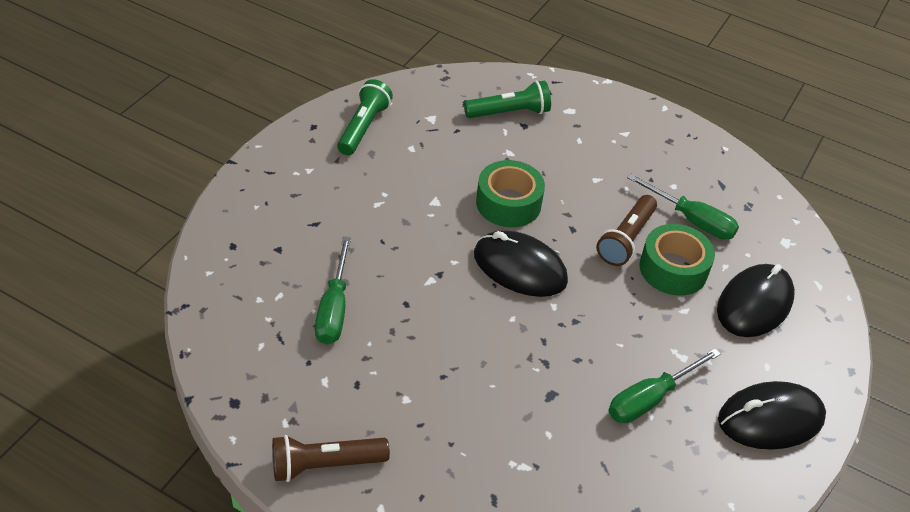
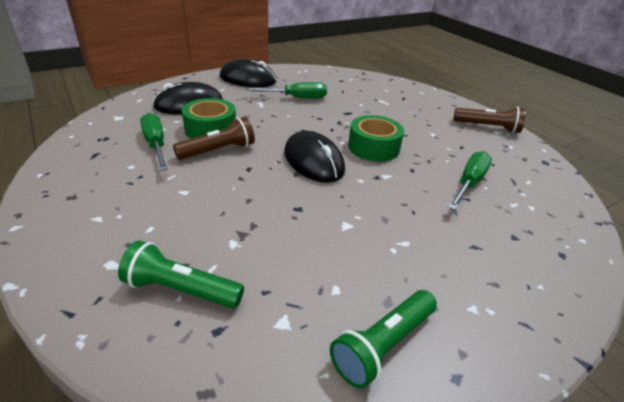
camera: 150 degrees left, 10 degrees down
green tape [476,160,545,227] -> green tape moved to [348,115,404,162]

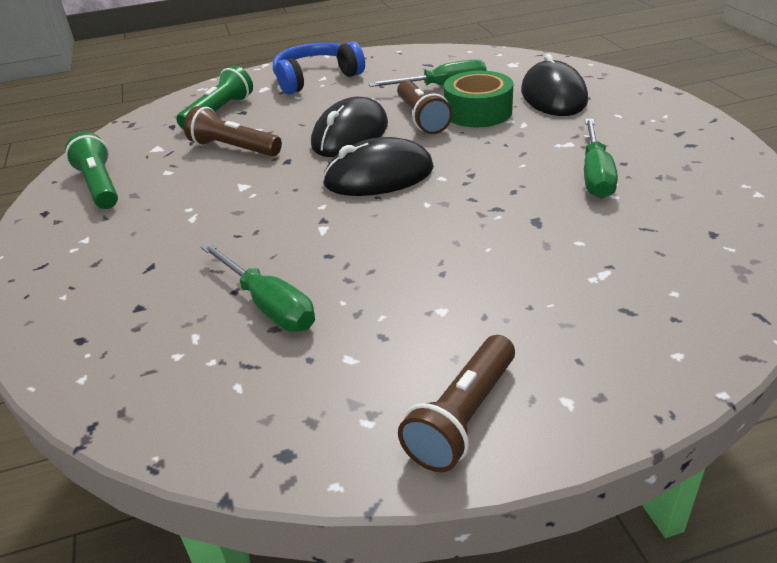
camera: 110 degrees right, 0 degrees up
black mouse [220,59,277,87] -> black mouse moved to [311,97,388,157]
green tape [348,115,404,162] -> none
none -> brown flashlight [184,106,282,156]
none -> blue headphones [273,41,365,94]

